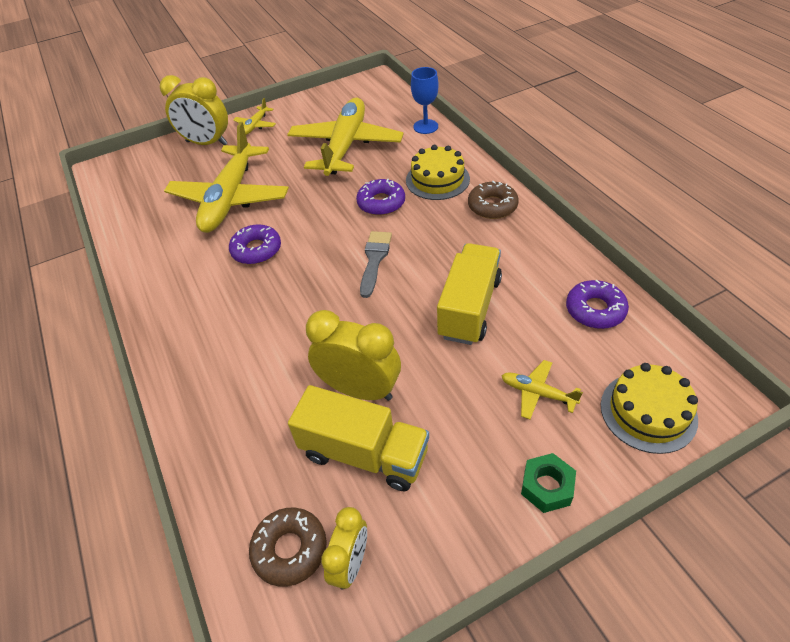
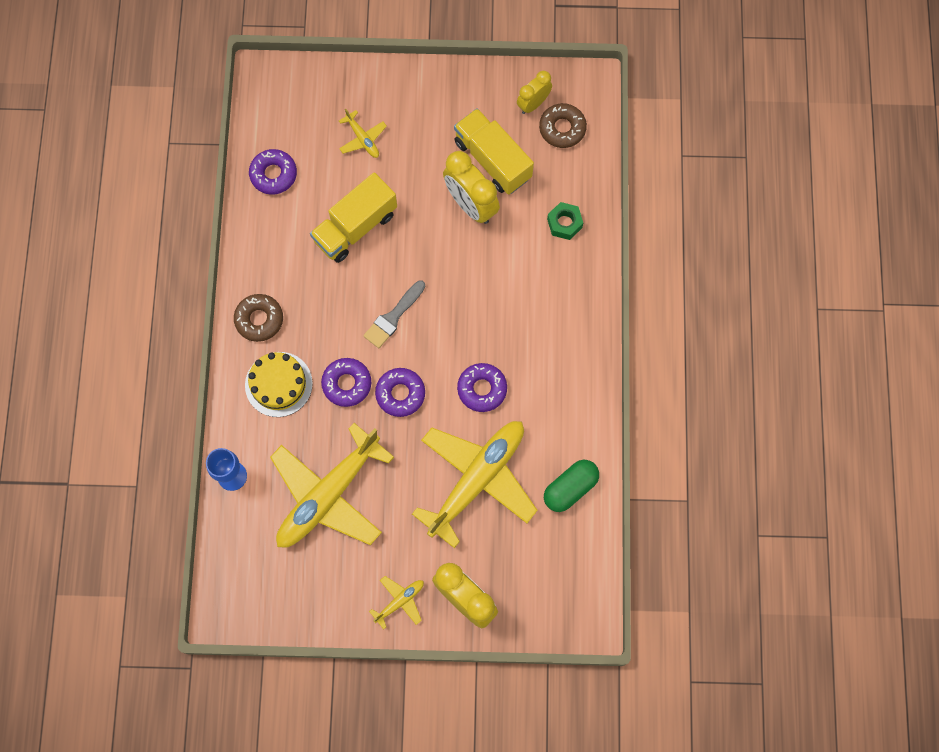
camera: 155 degrees left, 25 degrees up
green nut [521,453,576,513] -> green nut moved to [547,202,583,240]
yellow cake [601,363,698,454] -> none
none -> purple donut [375,368,425,417]
none -> green capsule [544,460,599,512]

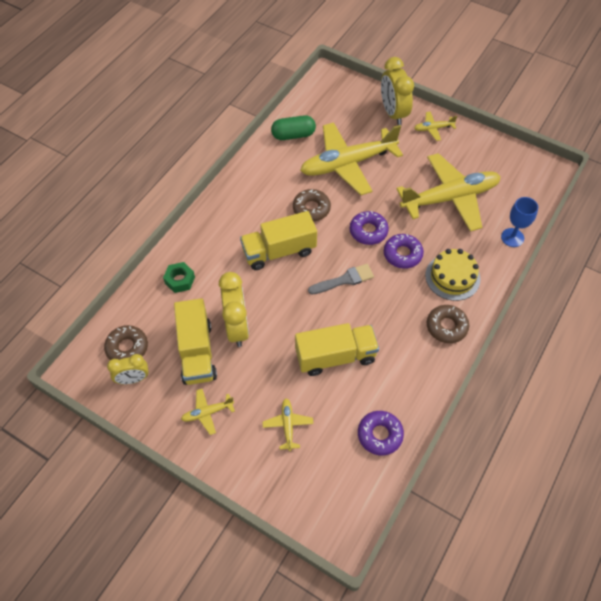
camera: 150 degrees left, 15 degrees down
purple donut [457,363,507,412] -> brown donut [293,189,331,221]
none -> yellow plane [181,389,235,435]
none -> yellow truck [240,211,317,270]

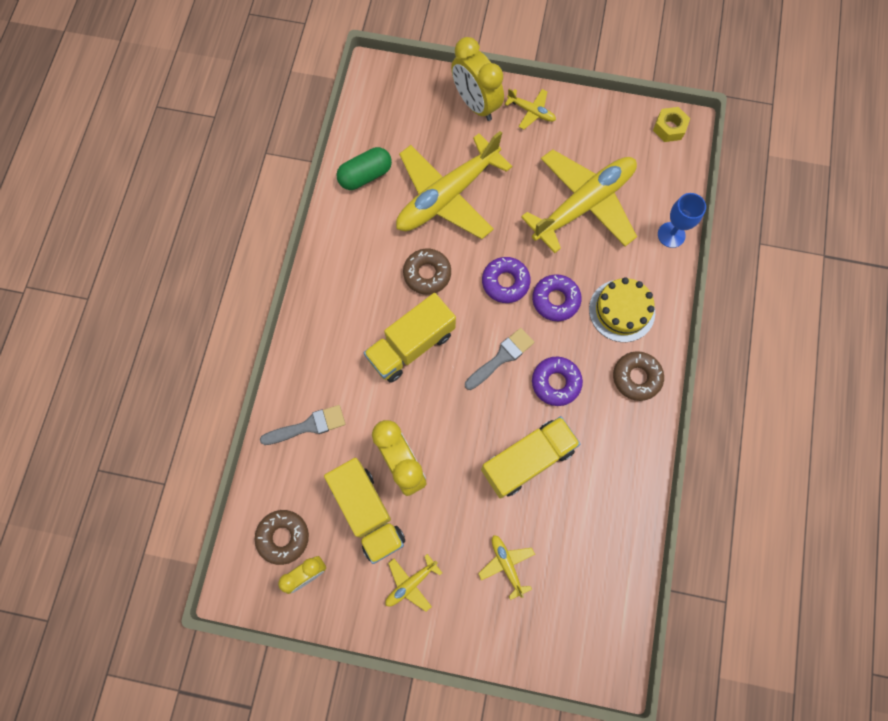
camera: 20 degrees left, 15 degrees up
green nut [163,262,195,293] -> grey brush [260,405,345,445]
purple donut [358,411,404,456] -> purple donut moved to [532,357,583,406]
yellow plane [414,112,457,141] -> yellow plane turned 120 degrees counterclockwise [505,89,556,130]
none -> yellow nut [653,107,690,142]

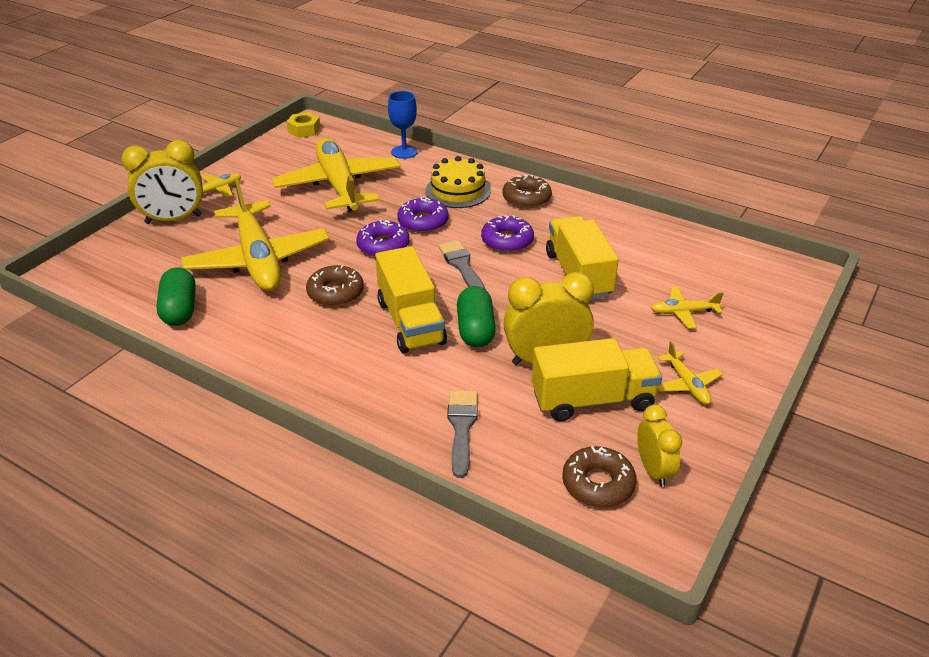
camera: 70 degrees left, 35 degrees down
none -> green capsule [457,286,496,347]

